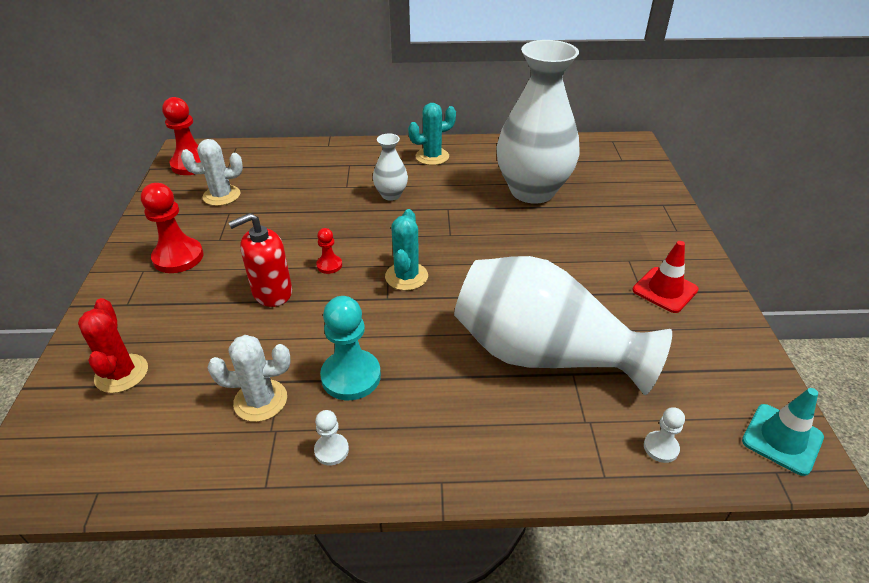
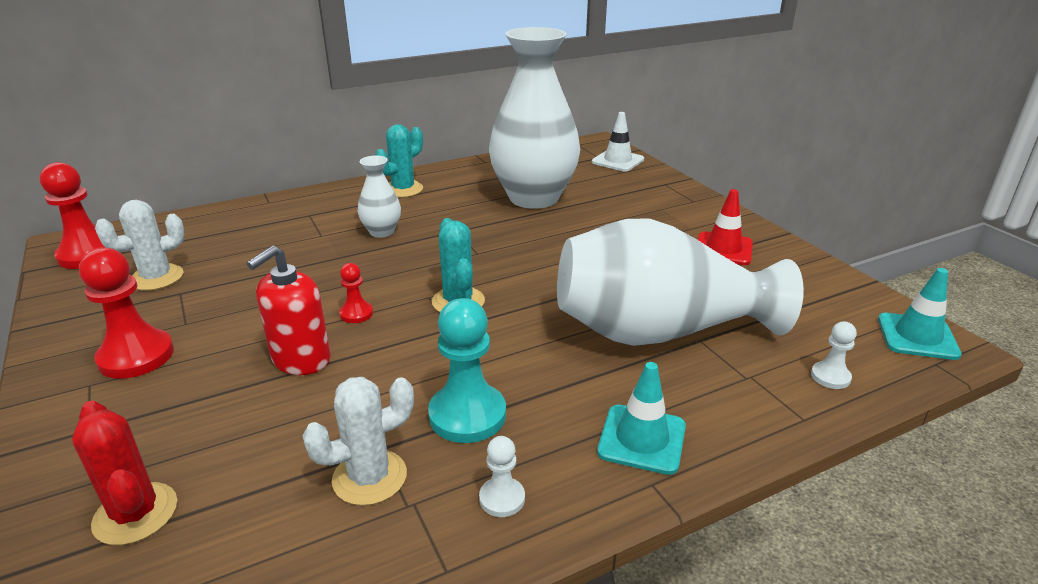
camera: 25 degrees left, 10 degrees down
none -> white traffic cone [592,112,644,171]
none -> turquoise traffic cone [597,362,686,475]

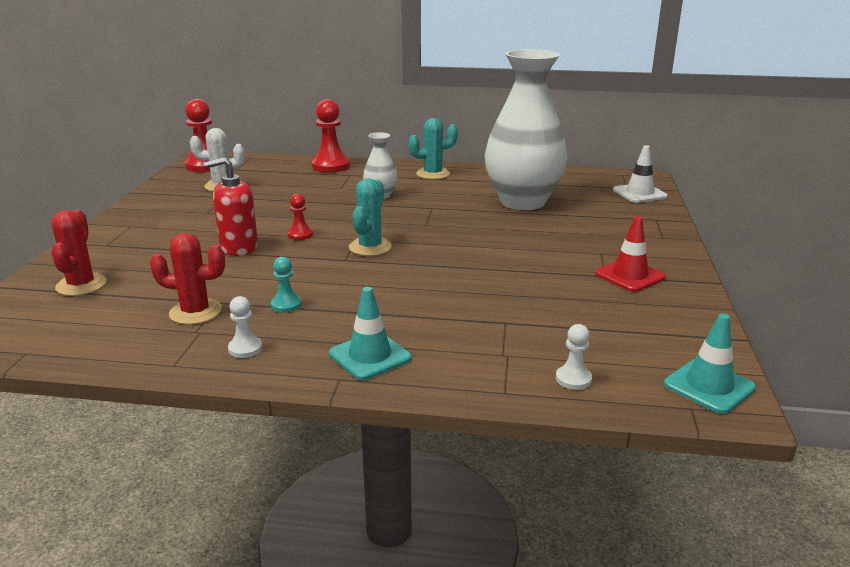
camera: 35 degrees right, 5 degrees down
red pawn [79,247,174,379] -> red pawn moved to [312,99,350,173]
white cactus [303,377,414,506] -> red cactus [150,233,225,325]
turquoise pawn [428,298,506,443] -> turquoise pawn [271,257,302,313], size x0.52
white vase [557,219,804,346] -> none

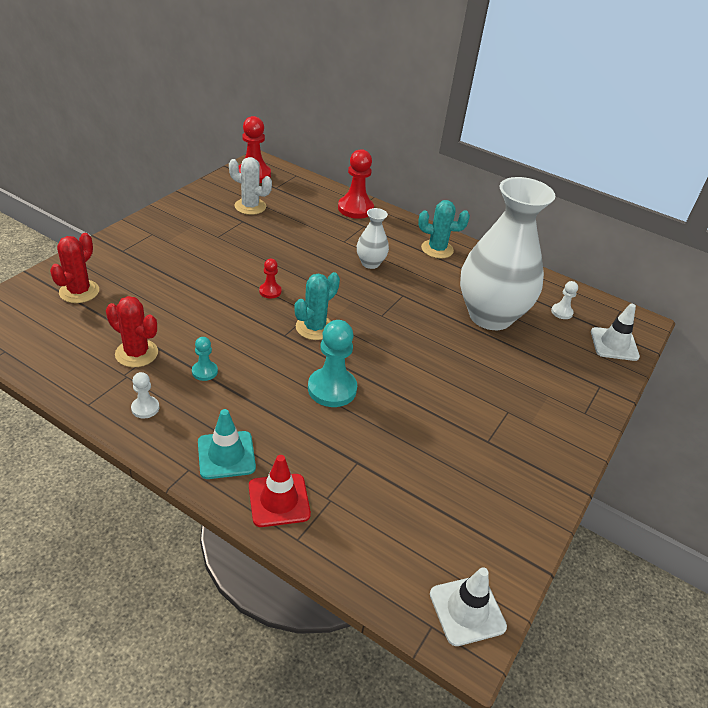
camera: 20 degrees right, 15 degrees up
red soap dispenser [204,157,258,256] -> none
white pawn [556,324,592,390] -> white pawn moved to [551,281,578,319]
red traffic cone [595,216,666,292] -> red traffic cone moved to [249,455,311,527]
turquoise traffic cone [664,313,756,414] -> white traffic cone [430,567,507,646]
none -> turquoise pawn [308,320,357,407]

